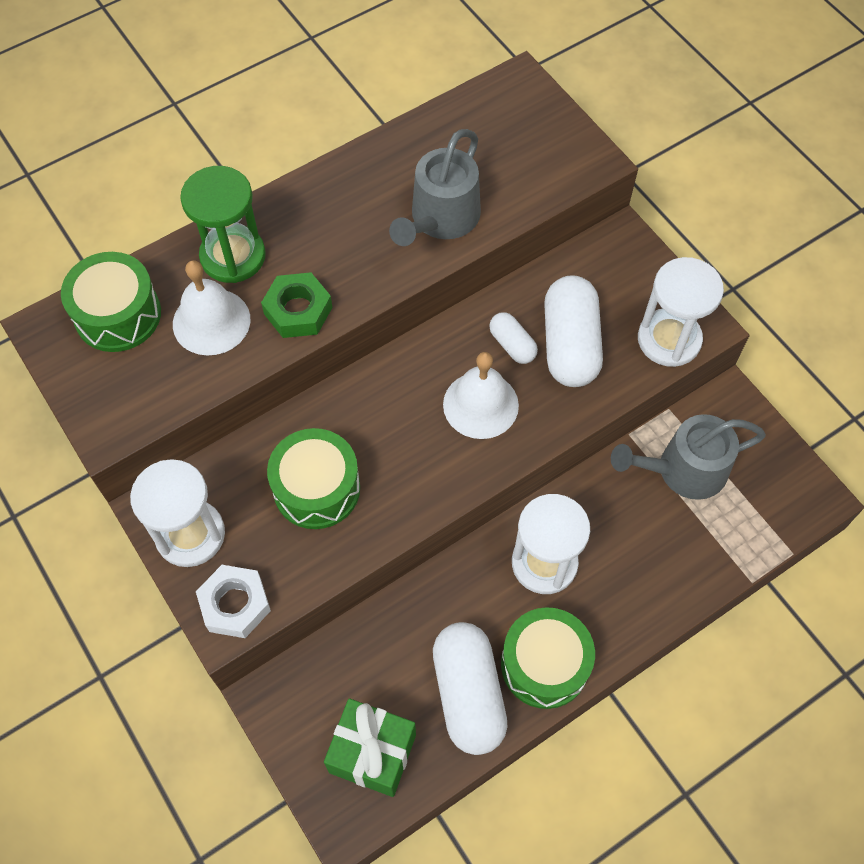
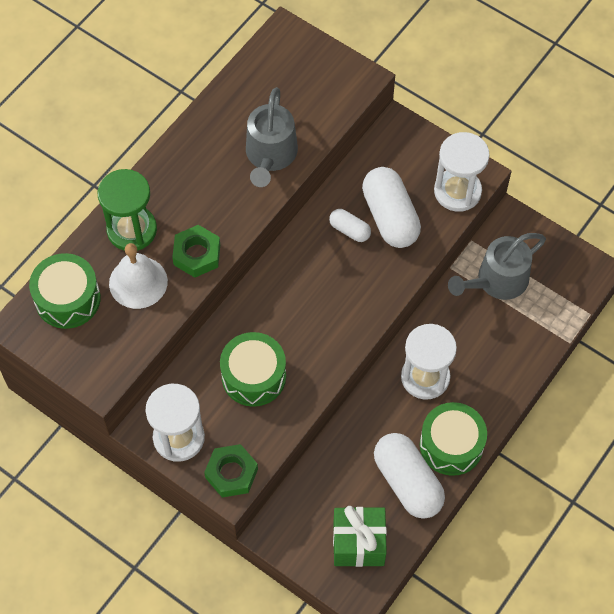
camera: 20 degrees left, 0 degrees up
white nut [196,565,271,638] -> green nut [204,444,258,498]
white bell [443,352,519,439] -> none

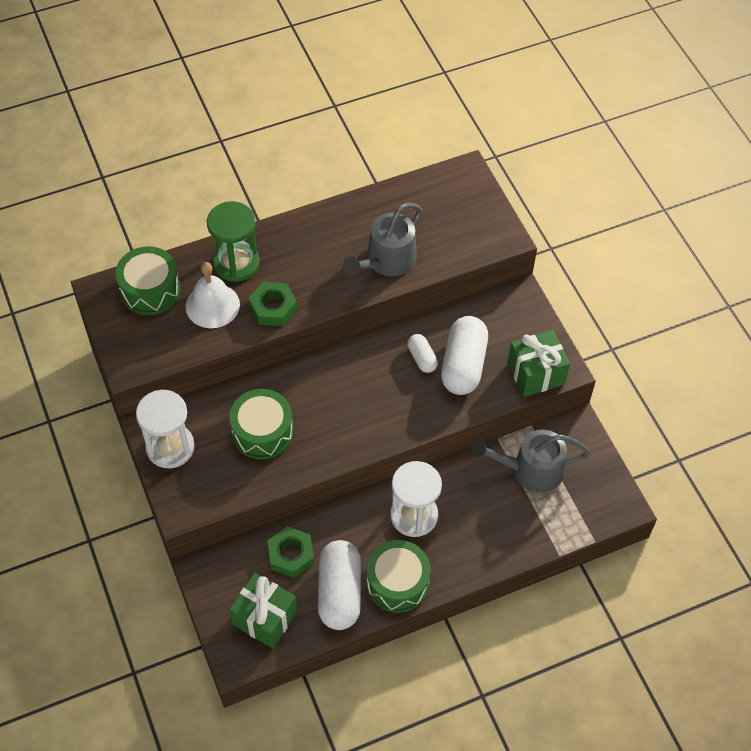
camera: 30 degrees right, 5 degrees down
green nut [204,444,258,498] -> green nut moved to [267,526,314,578]
white hourglass [434,132,490,212] -> green gift [507,330,570,397]

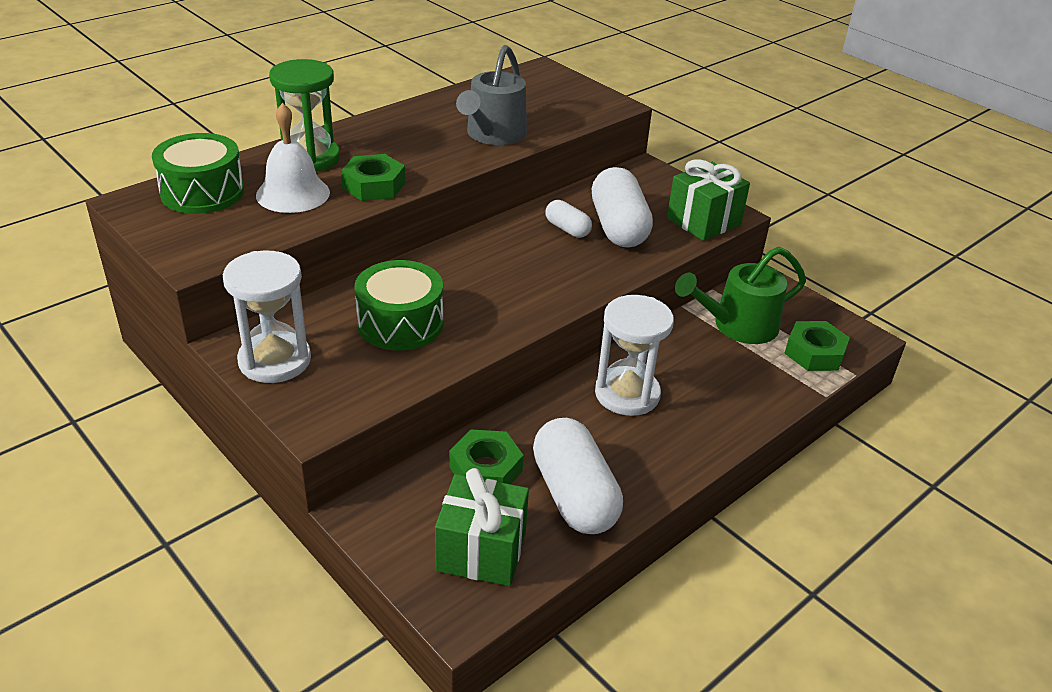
camera: 20 degrees left, 20 degrees down
green drum [366,540,431,613] -> none
grey watering can [471,430,590,493] -> green watering can [675,247,806,344]
none -> green nut [784,321,850,371]

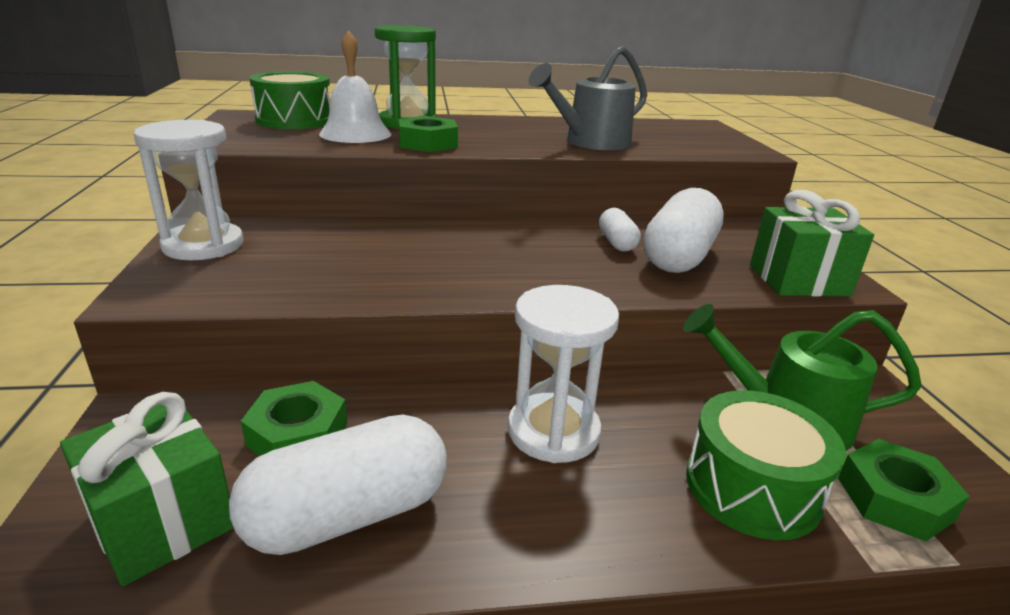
camera: 35 degrees right, 10 degrees down
green drum [354,260,443,351] -> green drum moved to [686,390,846,540]
white capsule [533,418,623,534] -> white capsule turned 45 degrees clockwise [229,415,447,555]

